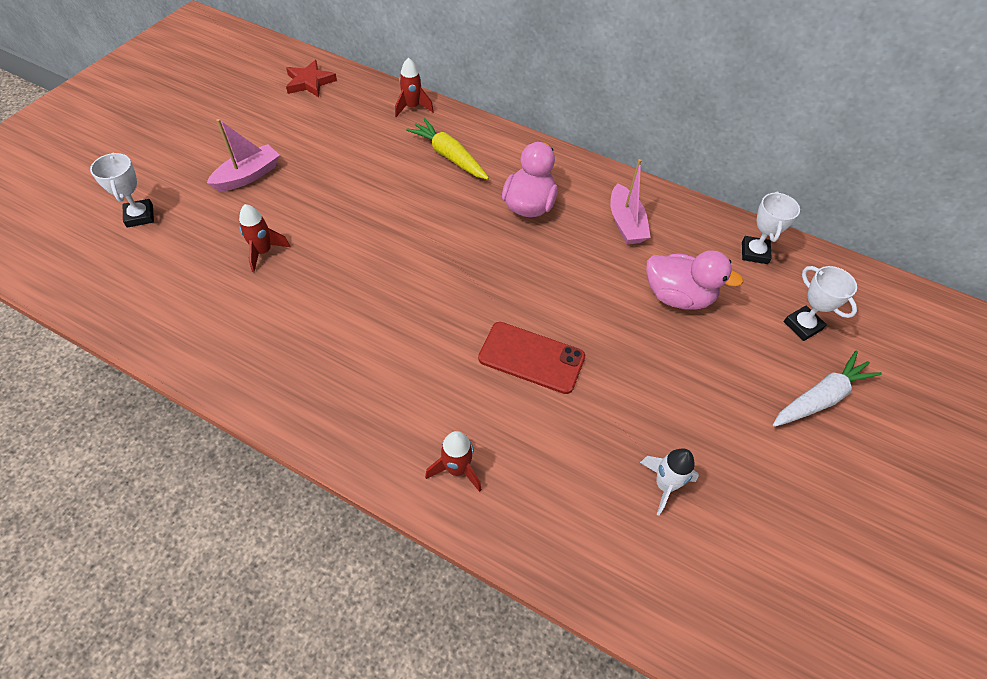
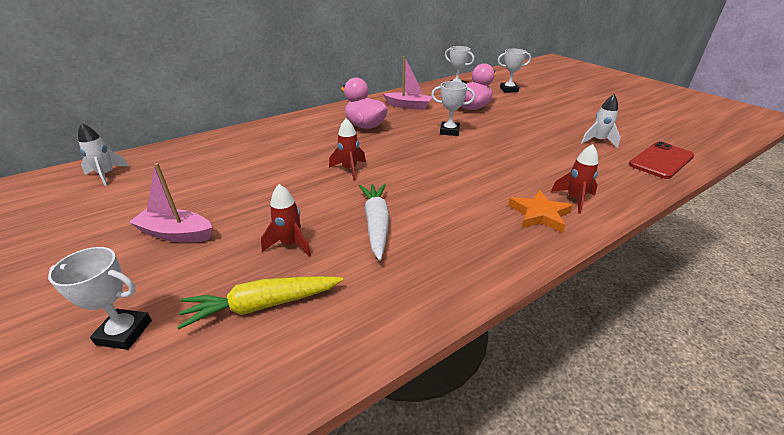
camera: 60 degrees left, 20 degrees down
pink boat [207,119,280,191] -> pink boat turned 60 degrees counterclockwise [129,163,212,243]
red star [286,60,337,97] -> white rocket [78,123,129,186]
red rocket [395,58,434,117] -> red rocket moved to [329,118,366,180]
yellow carrot [406,118,489,180] -> yellow carrot moved to [177,276,343,330]
red phone [478,322,585,394] -> red phone moved to [629,142,694,179]
white carrot [773,351,882,427] -> white carrot moved to [359,183,390,261]
none -> white trophy [431,81,475,136]
none -> orange star [508,190,573,233]

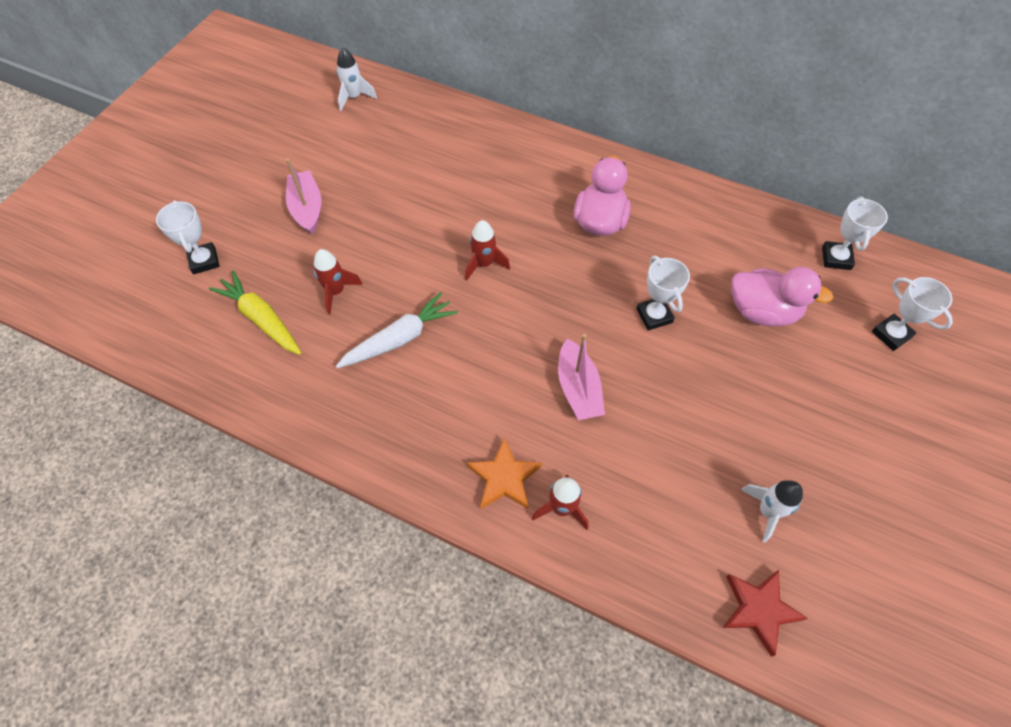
camera: 60 degrees right, 25 degrees up
pink boat [383,56,432,110] -> pink boat moved to [558,334,605,420]
red phone [629,142,694,179] -> red star [723,570,808,657]

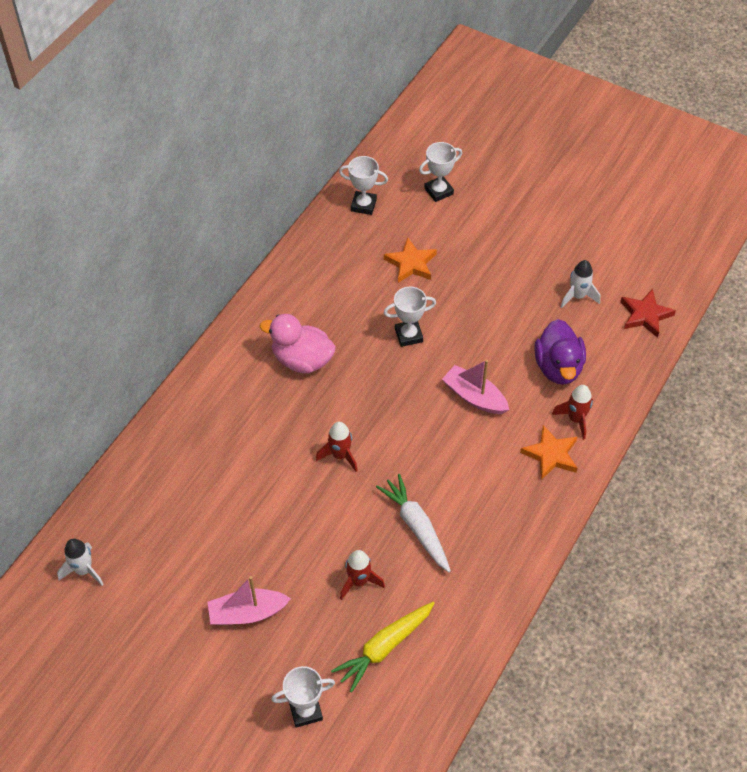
camera: 85 degrees left, 5 degrees down
pink boat [558,334,605,420] -> pink boat turned 135 degrees counterclockwise [442,360,509,414]
pink duck [731,267,834,326] -> orange star [384,238,437,283]
none -> purple duck [534,319,586,385]

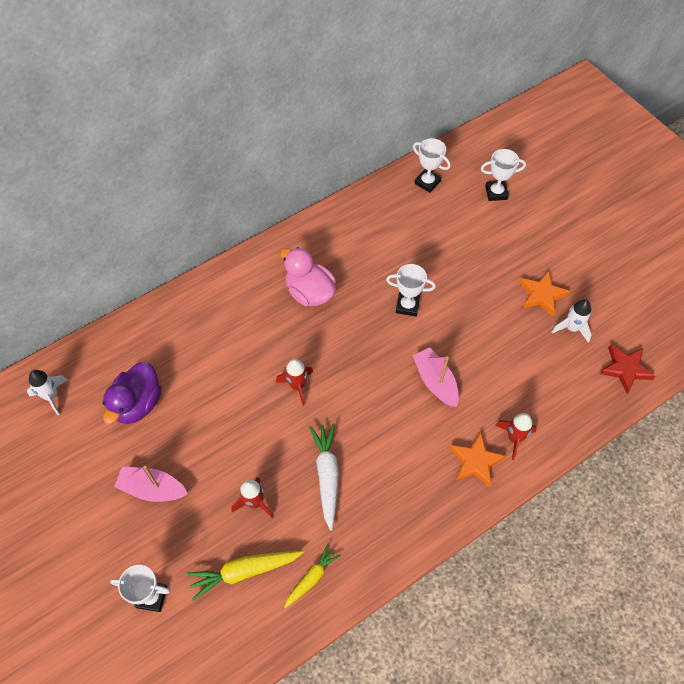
camera: 25 degrees right, 5 degrees up
orange star [384,238,437,283] -> orange star moved to [519,271,570,316]
purple duck [534,319,586,385] -> purple duck moved to [103,362,162,424]
none -> yellow carrot [284,544,341,608]

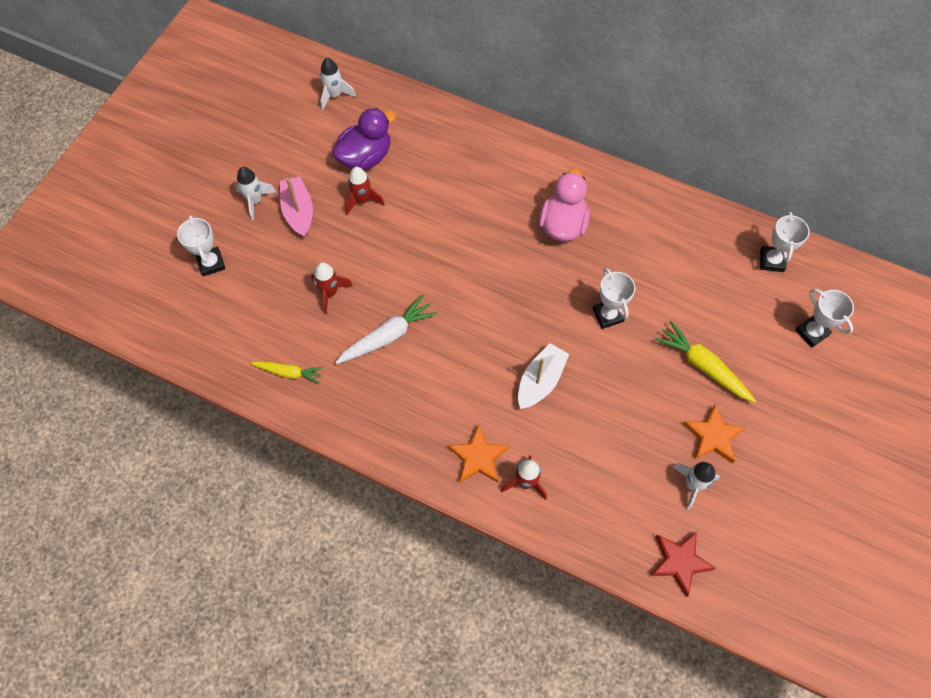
camera: 60 degrees right, 5 degrees up
purple duck [103,362,162,424] -> purple duck turned 150 degrees clockwise [332,108,396,170]
yellow carrot [187,551,304,601] -> yellow carrot moved to [655,321,756,403]
red rocket [276,359,313,406] -> red rocket moved to [345,167,385,215]
pink boat [413,347,459,407] -> white boat [518,343,569,409]
none -> white rocket [235,167,277,220]

